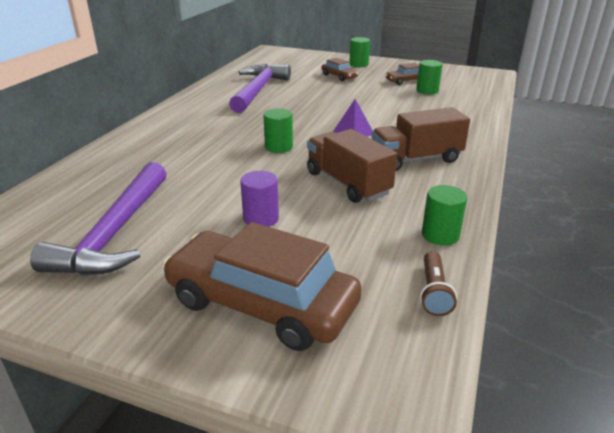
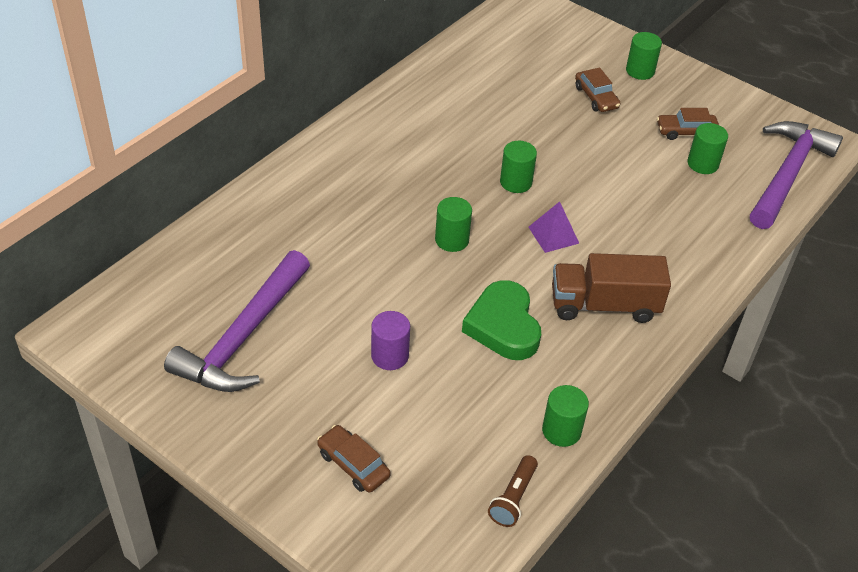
camera: 15 degrees right, 15 degrees up
brown car [163,222,362,351] -> brown car [317,425,391,493], size x0.46
purple hammer [229,64,291,113] -> purple hammer moved to [750,121,843,229]
brown truck [307,129,397,203] -> green heart [462,280,541,360]
none -> green cylinder [500,141,537,193]

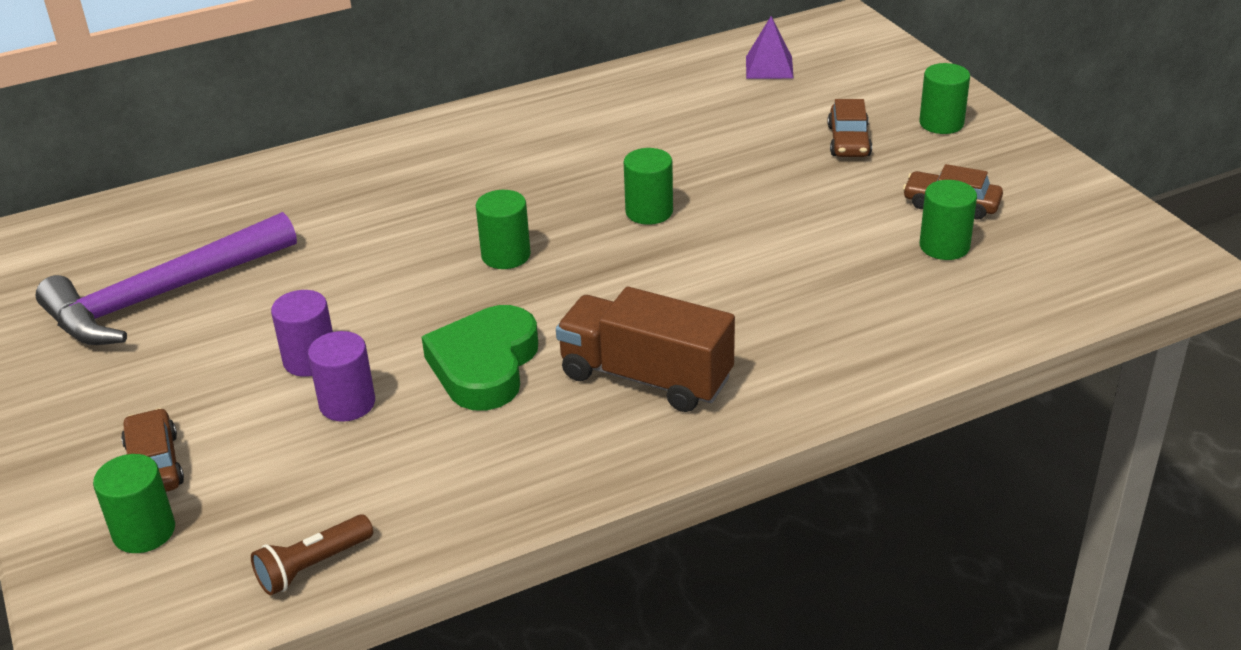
camera: 30 degrees right, 10 degrees down
purple pyramid [528,201,579,253] -> purple pyramid moved to [746,16,794,79]
green cylinder [542,385,589,447] -> green cylinder moved to [93,454,175,553]
purple hammer [750,121,843,229] -> none
none -> purple cylinder [308,331,375,422]

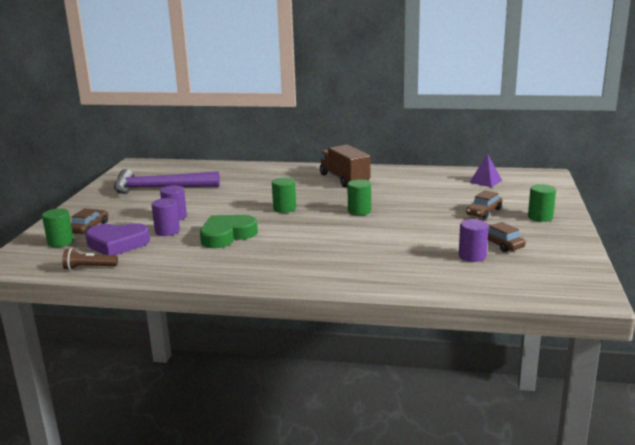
camera: 35 degrees right, 15 degrees down
brown truck [556,287,735,412] -> brown truck moved to [320,144,370,188]
green cylinder [920,180,977,260] -> purple cylinder [459,219,489,262]
none -> purple heart [85,223,150,255]

